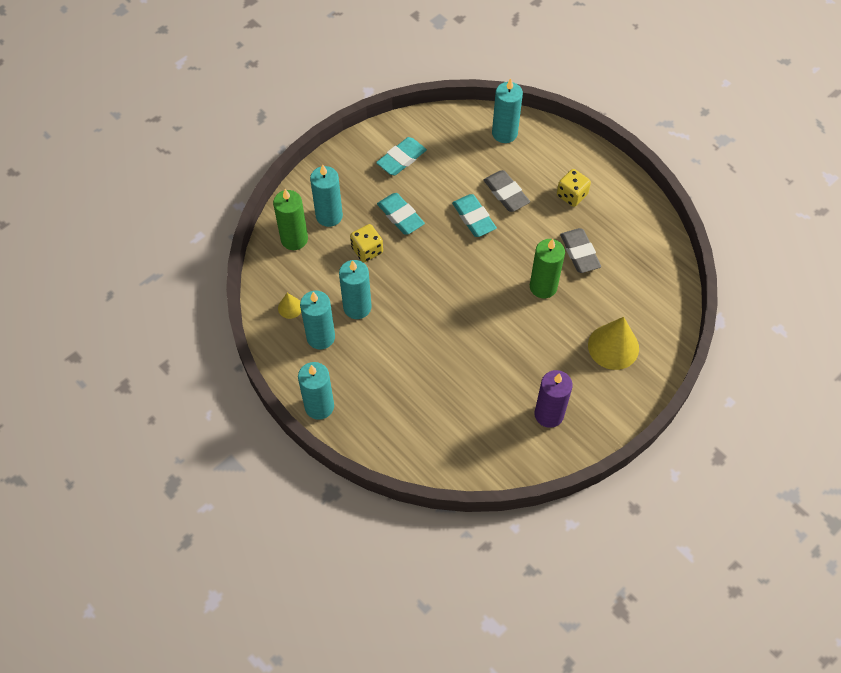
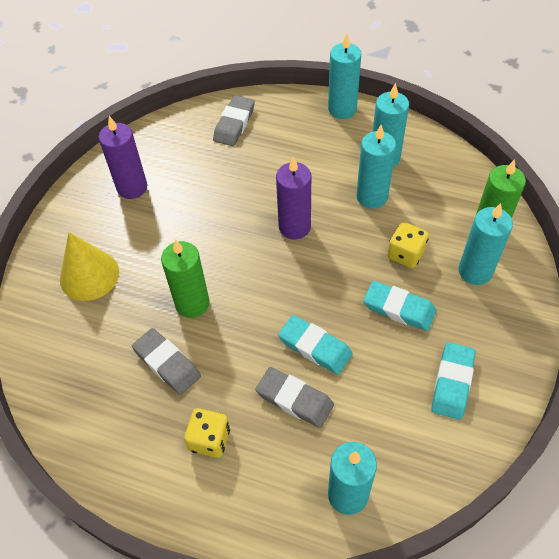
camera: 155 degrees right, 5 degrees down
yellow cone [278,293,301,319] -> none
none -> grey eraser [213,95,255,146]
none -> purple candle [276,157,311,239]

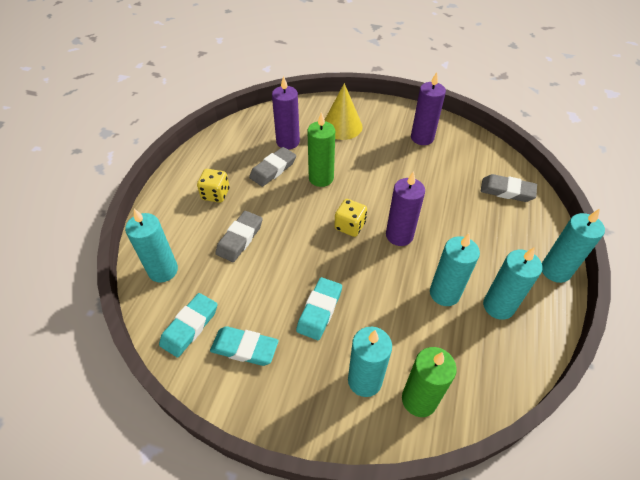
camera: 85 degrees right, 5 degrees down
turquoise eraser [278,315,353,375] -> turquoise eraser moved to [159,293,217,358]
yellow dice [387,222,429,268] -> yellow dice moved to [334,199,367,237]
none -> purple candle [272,75,300,149]

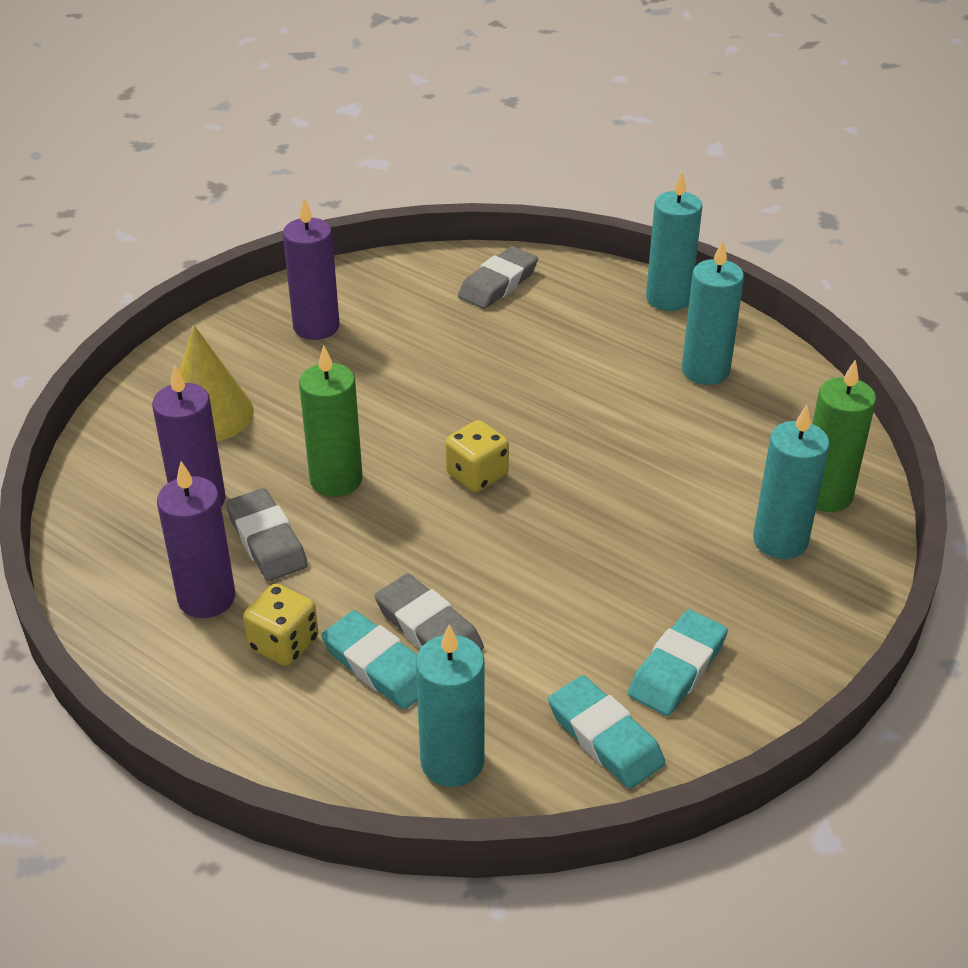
camera: 70 degrees left, 10 degrees down
turquoise eraser [296,277,342,340] -> turquoise eraser moved to [321,610,417,709]
purple candle [386,171,425,246] -> purple candle moved to [157,461,235,618]
turquoise candle [430,234,480,306] -> none

